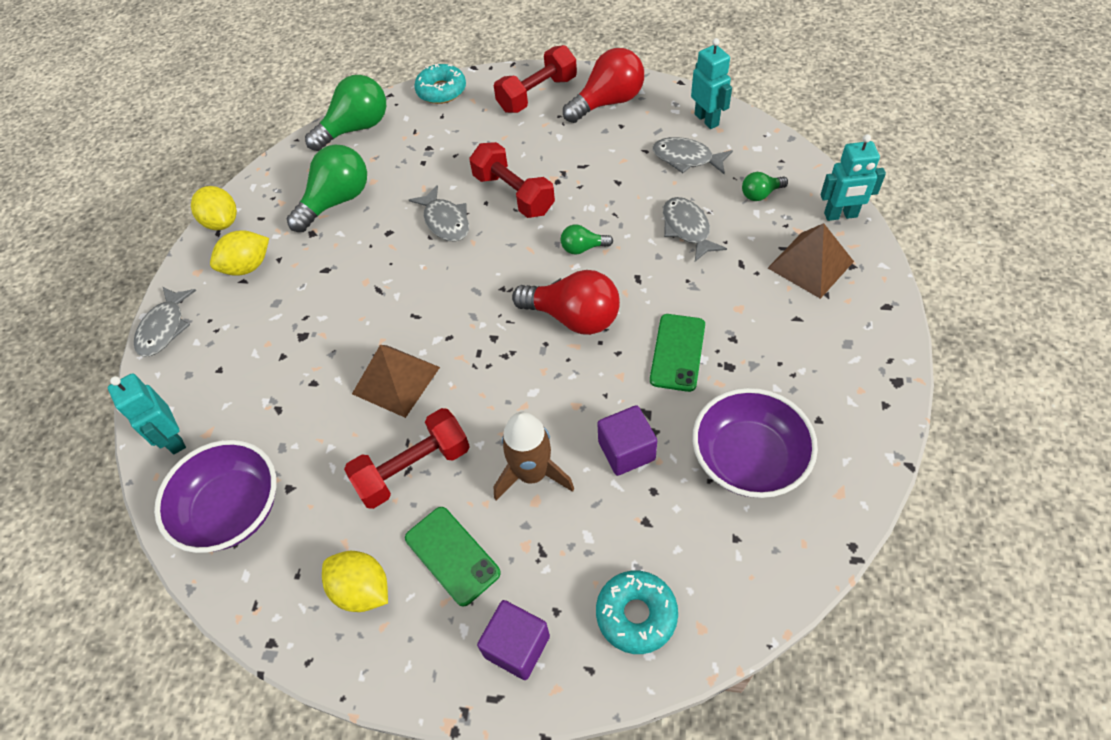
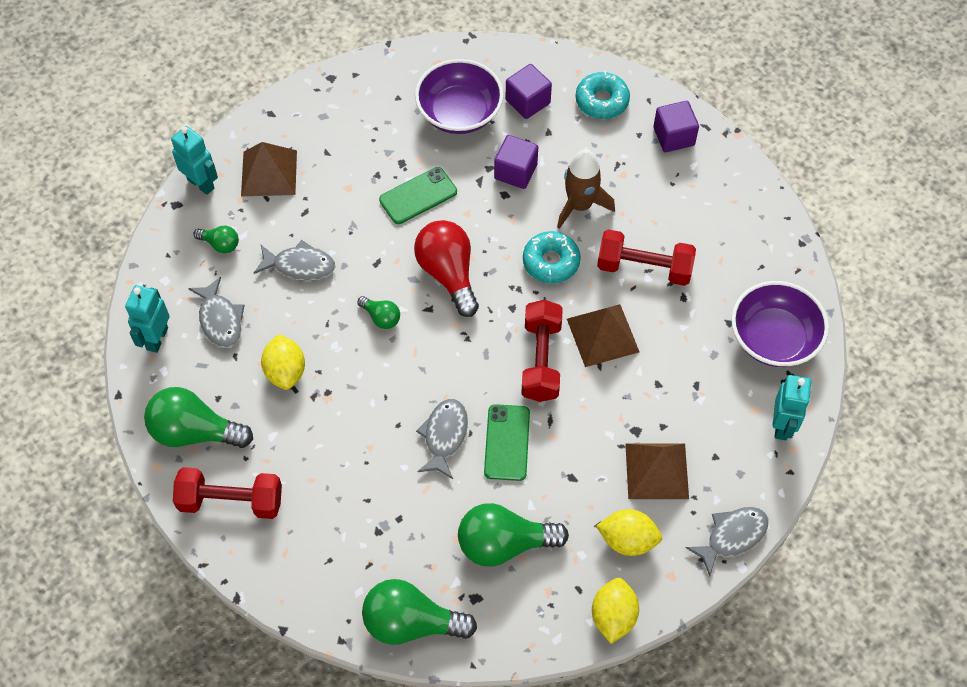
camera: 140 degrees left, 5 degrees up
yellow lemon [322,551,388,612] -> yellow lemon moved to [261,334,305,390]
green phone [405,507,501,607] -> green phone moved to [484,404,530,481]
turquoise donut [414,64,466,104] -> turquoise donut moved to [523,231,581,283]
red dumbbell [469,142,555,218] -> red dumbbell moved to [521,300,563,402]
red light bulb [563,48,644,123] -> green light bulb [144,387,253,448]
grey fish [663,197,727,262] -> grey fish turned 105 degrees counterclockwise [254,240,335,281]
none -> purple cube [505,64,552,119]
none -> brown pyramid [625,443,689,499]

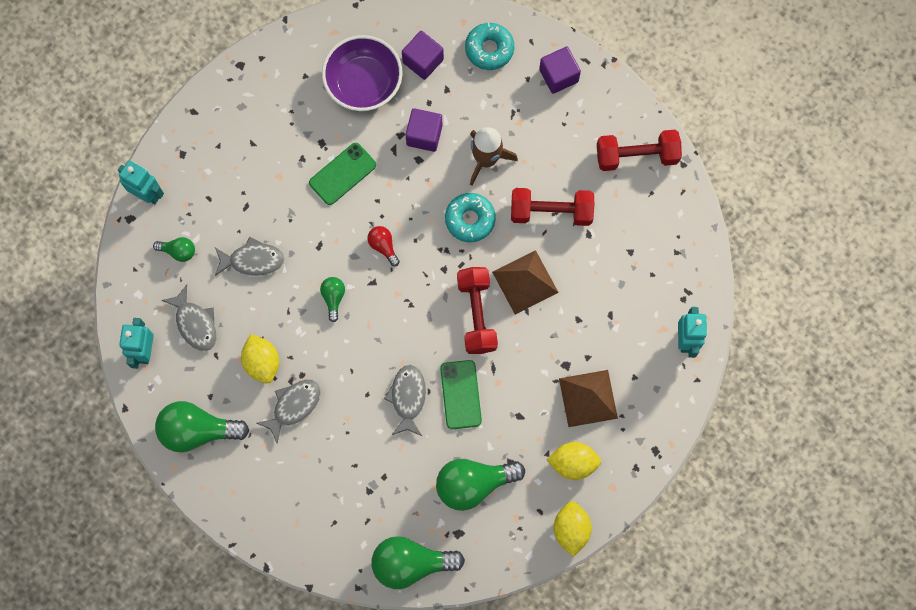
camera: 10 degrees left, 15 degrees up
red dumbbell [173,467,282,519] -> red dumbbell moved to [597,130,682,171]
brown pyramid [241,142,297,196] -> none
green light bulb [357,296,400,329] -> green light bulb turned 120 degrees counterclockwise [320,277,345,322]
red light bulb [414,220,479,317] -> red light bulb [367,226,400,266], size x0.50
grey fish [686,507,768,576] -> grey fish moved to [257,379,321,443]
purple bowl [731,281,829,367] -> none

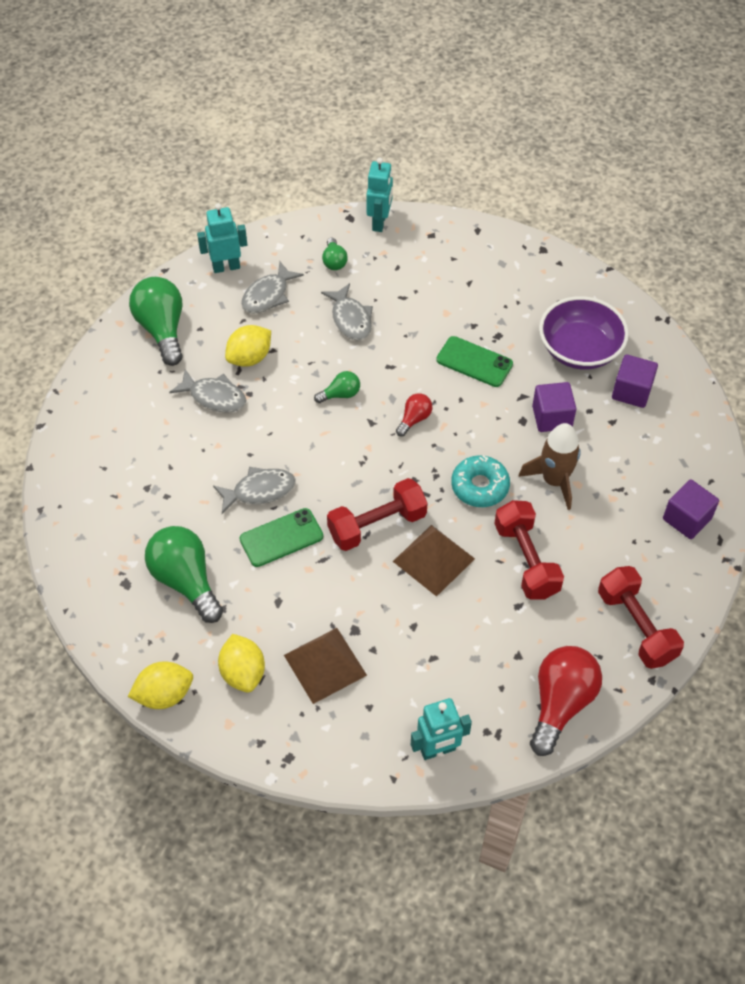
camera: 70 degrees right, 20 degrees down
green light bulb [371,536,465,589] -> none
turquoise donut [465,23,514,70] -> none
none -> red light bulb [530,646,602,756]

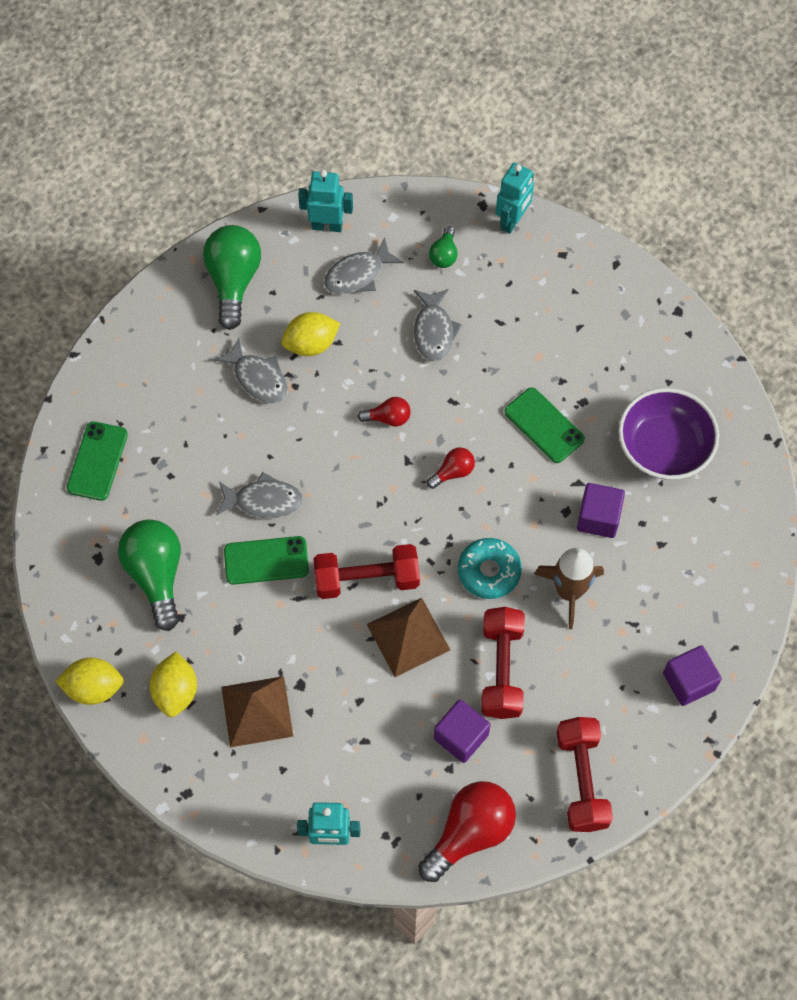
camera: 20 degrees right, 10 degrees up
green light bulb [314,371,360,403] -> red light bulb [357,397,411,427]
purple cube [612,354,658,408] -> purple cube moved to [434,700,490,763]
none -> green phone [67,421,128,501]

